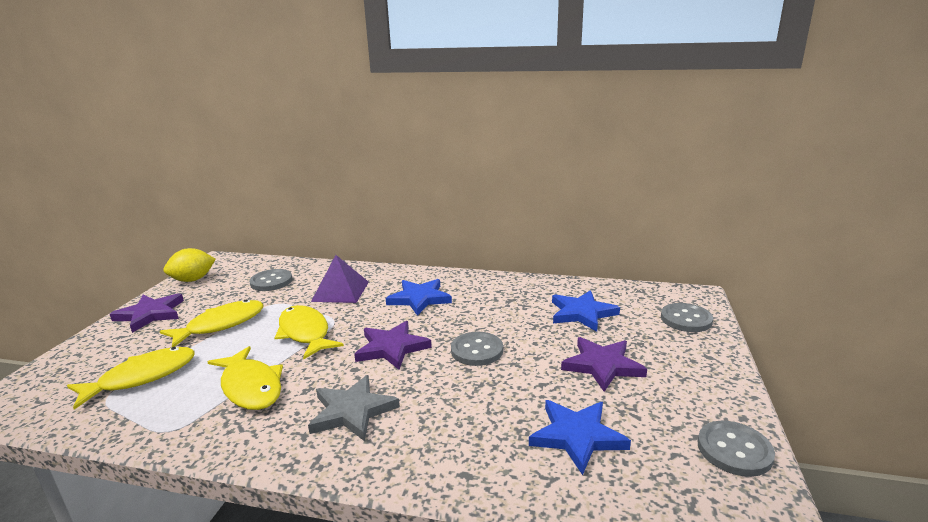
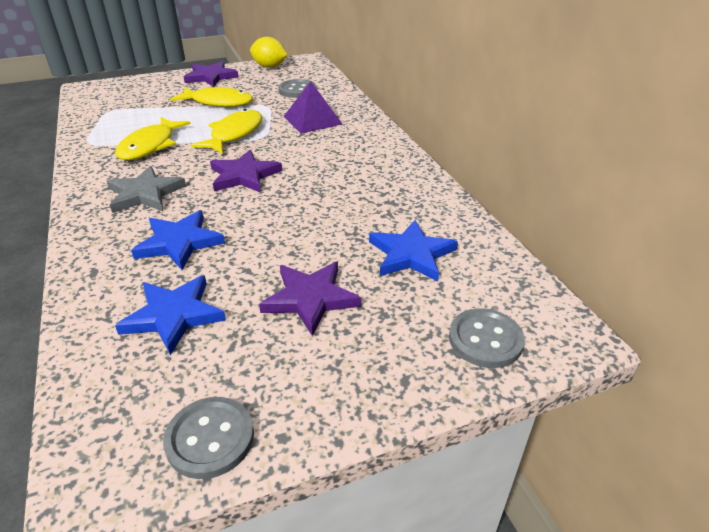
camera: 55 degrees right, 15 degrees up
yellow fish [67,347,195,410] -> none
blue star [386,279,452,316] -> blue star moved to [131,210,225,270]
grey button [451,332,503,366] -> none

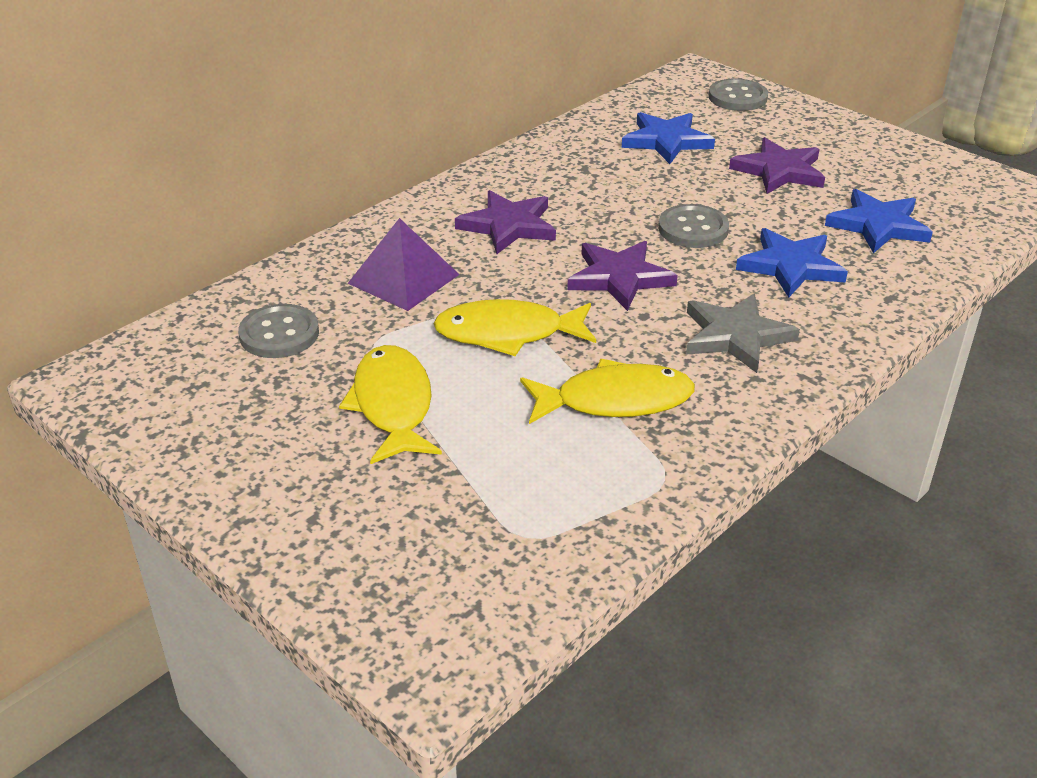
camera: 115 degrees left, 0 degrees up
grey button [163,397,254,479] -> grey button moved to [658,204,729,248]
purple star [183,61,238,87] -> purple star moved to [455,190,556,254]
yellow lemon [250,37,287,68] -> none

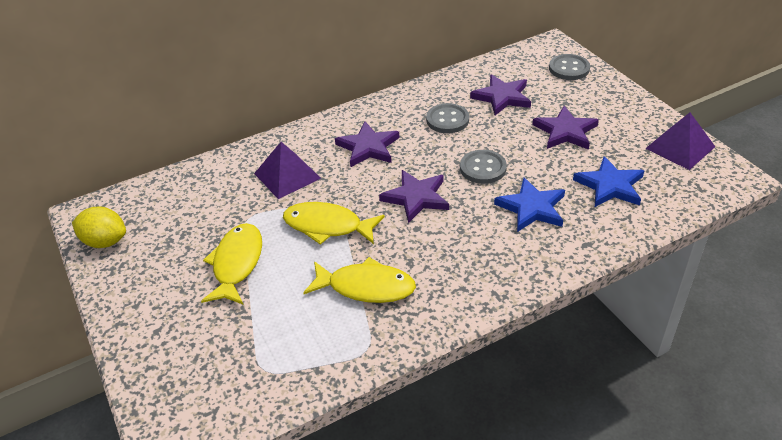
camera: 20 degrees right, 5 degrees up
grey button [238,304,319,358] -> grey button moved to [426,103,469,133]
blue star [622,112,715,164] -> purple star [470,74,531,115]
grey star [686,293,800,373] -> none
none -> yellow lemon [72,206,126,248]
none -> purple pyramid [645,113,715,170]

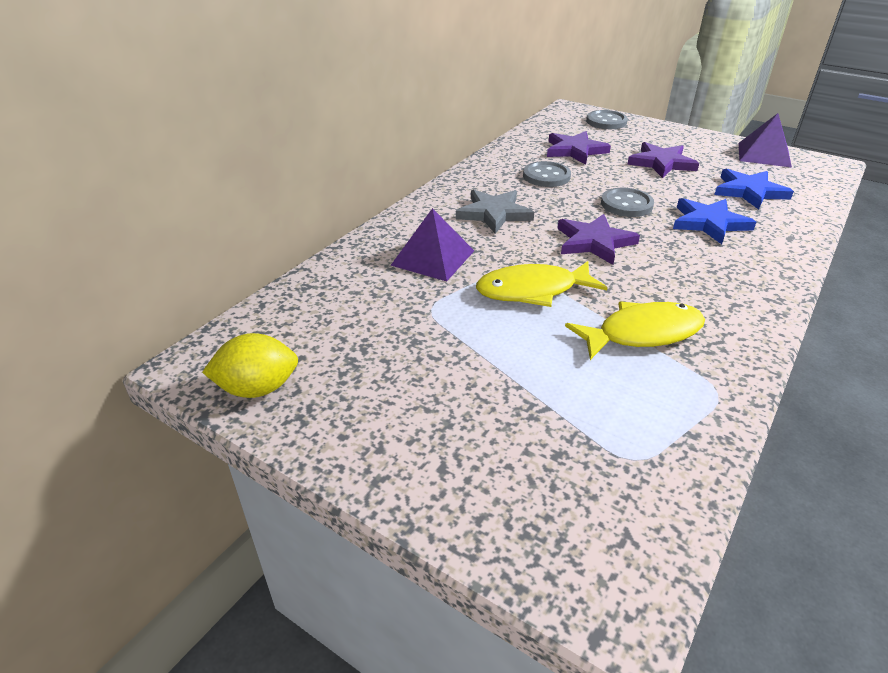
camera: 30 degrees left, 5 degrees down
yellow fish [201,223,262,305] -> none
purple star [335,122,400,167] -> grey star [456,189,534,234]

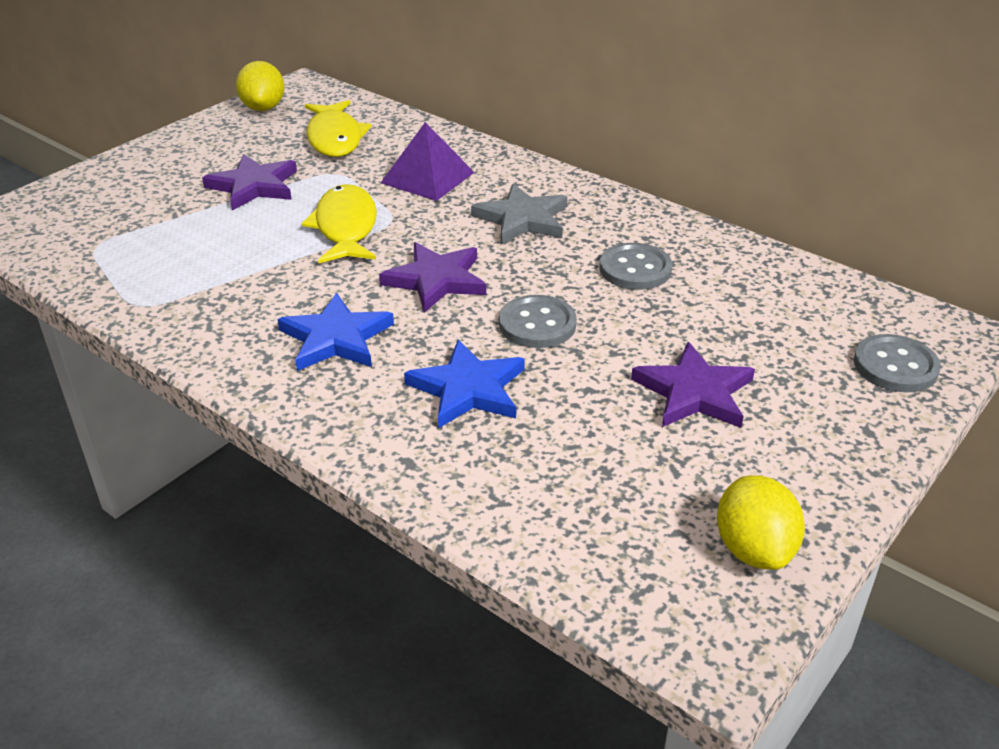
camera: 95 degrees right, 0 degrees up
purple star [547,131,611,165] -> purple star moved to [202,154,297,211]
yellow fish [565,302,705,360] -> yellow fish moved to [305,100,371,157]
blue star [714,169,794,210] -> blue star moved to [277,293,394,371]
purple pyramid [739,113,792,168] -> yellow lemon [717,475,805,570]

